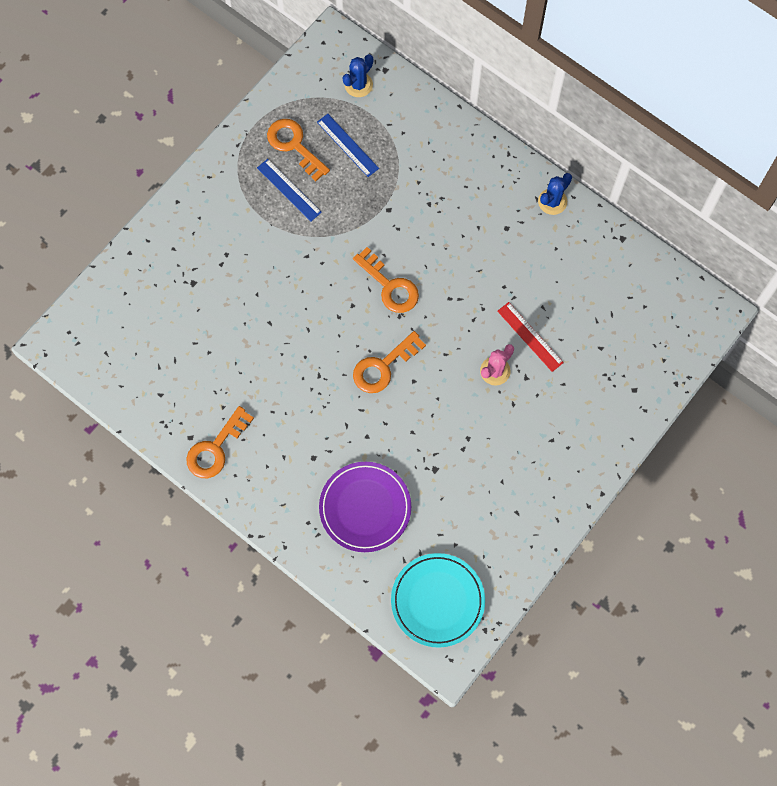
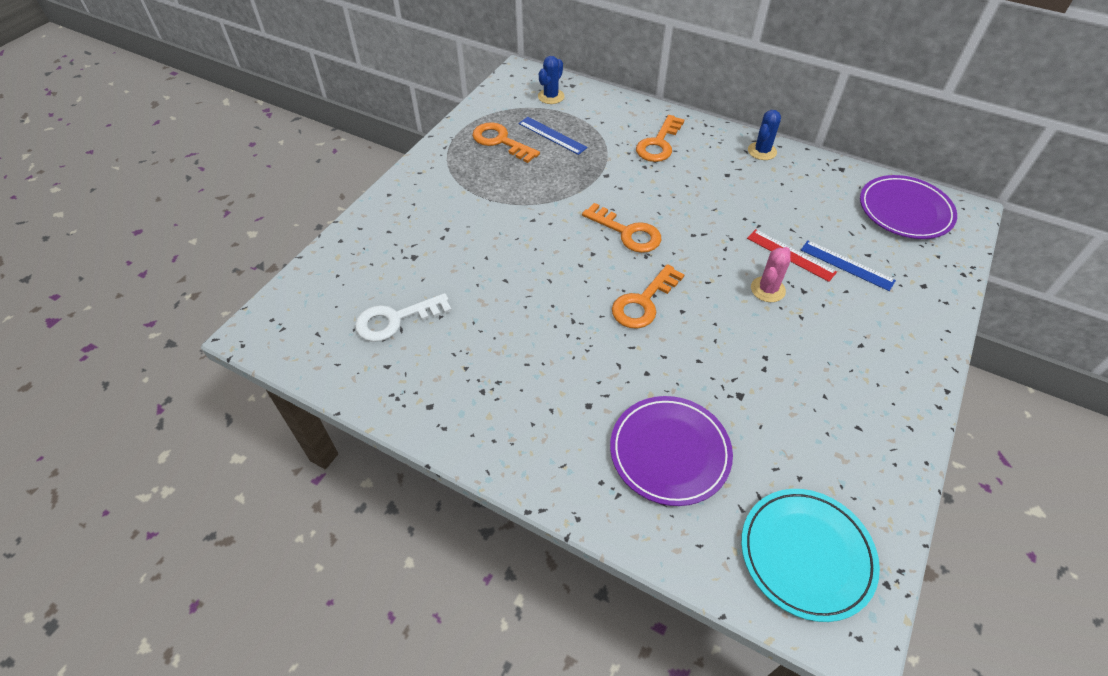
camera: 10 degrees left, 20 degrees down
orange key [186,406,254,478] -> orange key moved to [636,115,685,162]
blue ruler [257,159,322,222] -> blue ruler moved to [801,240,896,291]
none -> white key [355,293,452,342]
none -> purple plate [860,175,957,239]

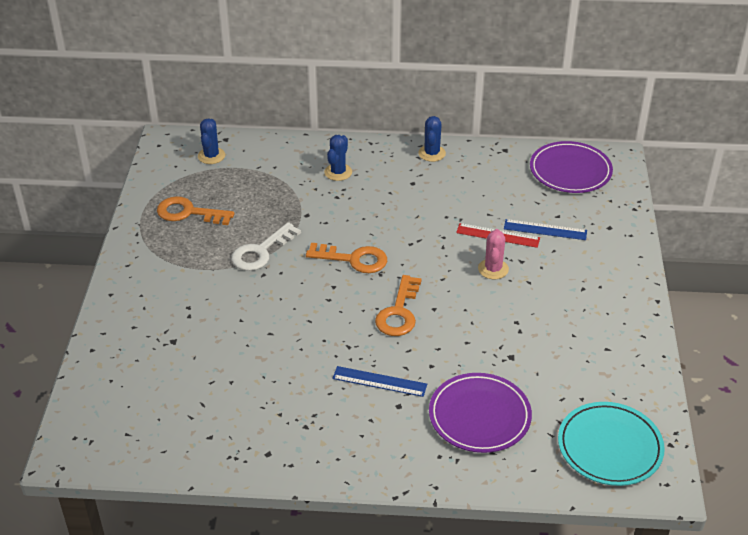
camera: 25 degrees left, 10 degrees down
white key [355,293,452,342] -> white key moved to [231,222,301,271]
blue ruler [519,117,588,155] -> blue ruler moved to [332,366,427,397]
orange key [636,115,685,162] -> blue cactus [324,135,352,181]

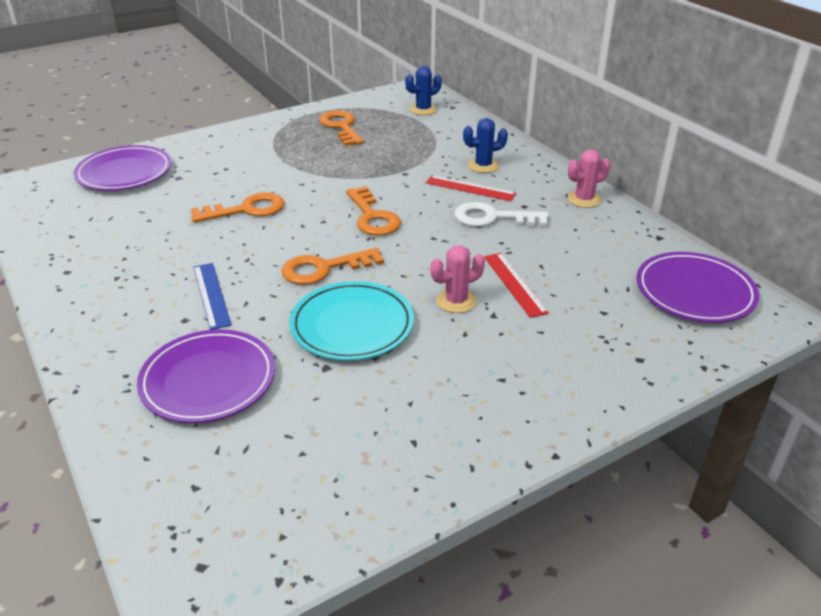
camera: 55 degrees right, 5 degrees down
white key [231,222,301,271] -> white key moved to [454,202,549,227]
blue cactus [418,116,446,162] -> pink cactus [568,150,610,208]
blue ruler [504,219,587,240] -> none
turquoise plate [558,402,665,486] -> turquoise plate moved to [289,281,414,361]
none -> purple plate [74,145,172,191]
none -> orange key [191,192,285,223]
none -> red ruler [426,175,516,201]

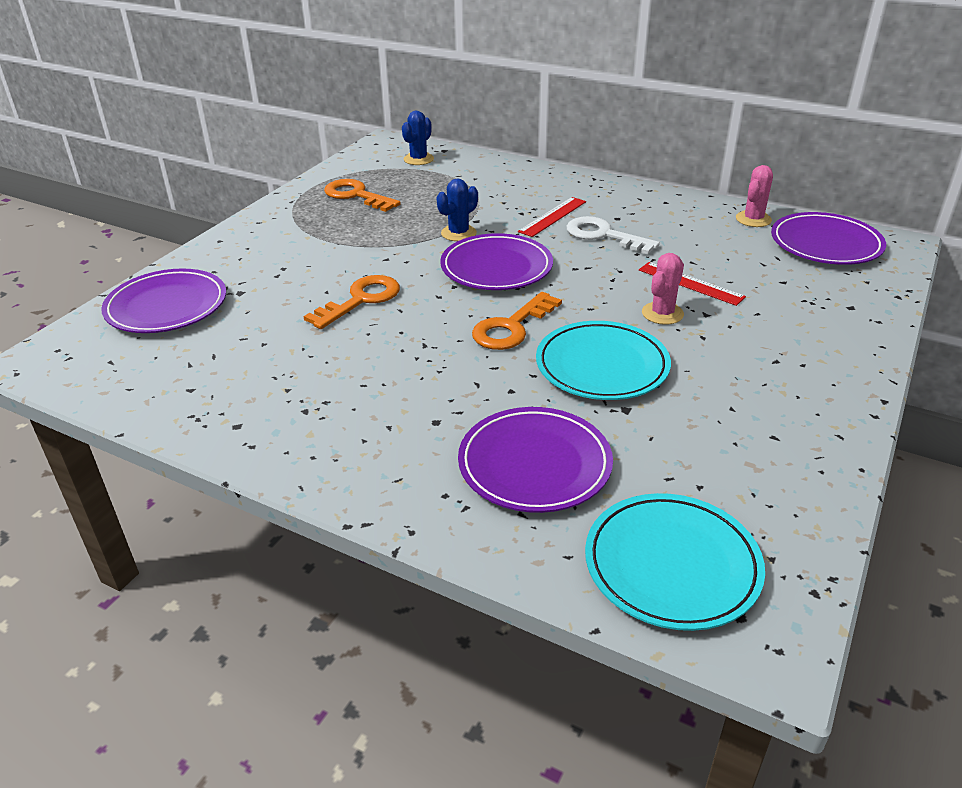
camera: 30 degrees left, 0 degrees up
blue ruler [193,263,231,330] -> none
orange key [346,186,401,236] -> purple plate [440,233,553,290]
red ruler [426,175,516,201] -> red ruler turned 45 degrees counterclockwise [518,197,586,237]
white key [454,202,549,227] -> white key turned 60 degrees clockwise [567,216,660,254]
blue cactus [463,118,508,173] -> blue cactus moved to [436,178,478,241]
pink cactus [568,150,610,208] -> pink cactus moved to [736,165,773,227]
none -> turquoise plate [585,493,765,631]

